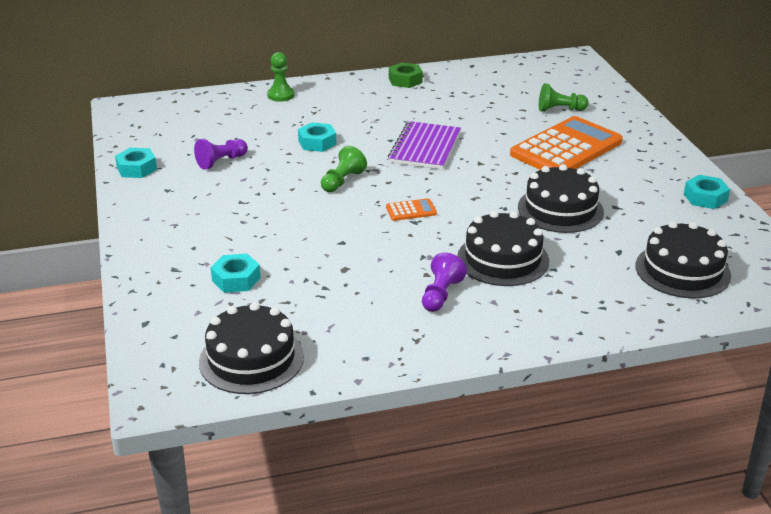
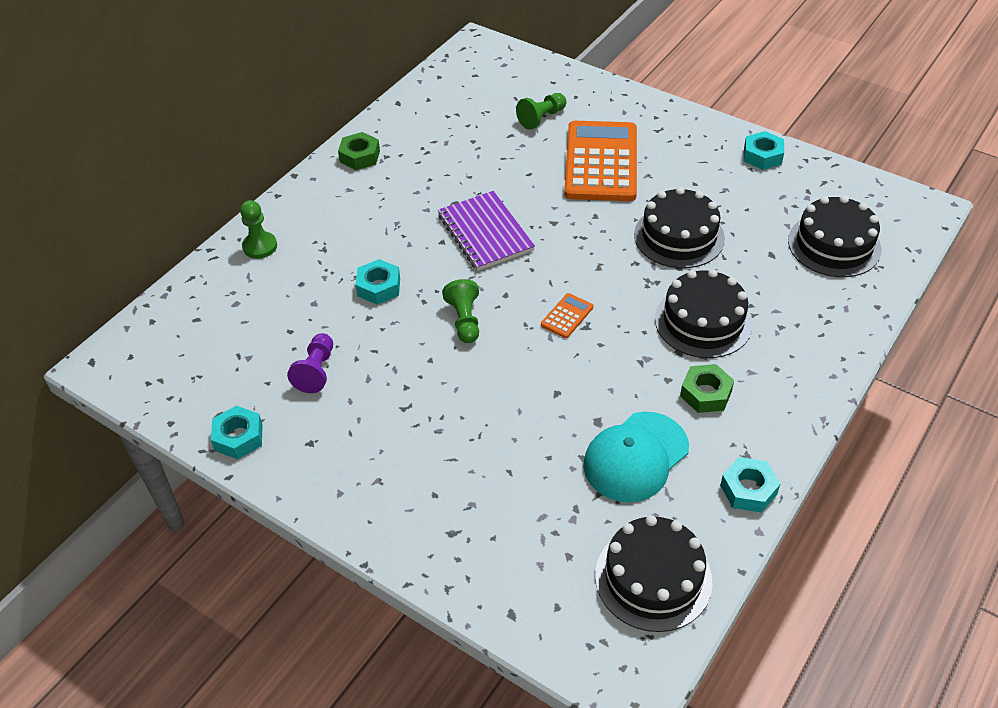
camera: 40 degrees left, 15 degrees up
turquoise nut [211,254,261,293] -> turquoise nut moved to [720,457,781,513]
purple pawn [422,252,467,312] -> green nut [680,364,734,413]
none -> turquoise cap [583,412,689,502]

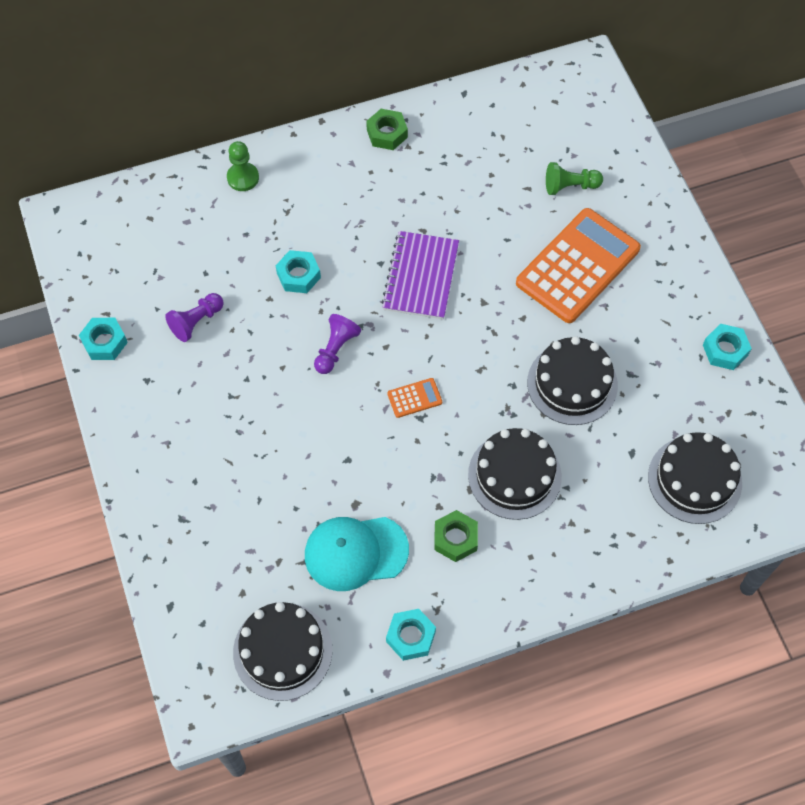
camera: 35 degrees right, 15 degrees up
green pawn [442,279,479,343] -> purple pawn [314,314,361,374]

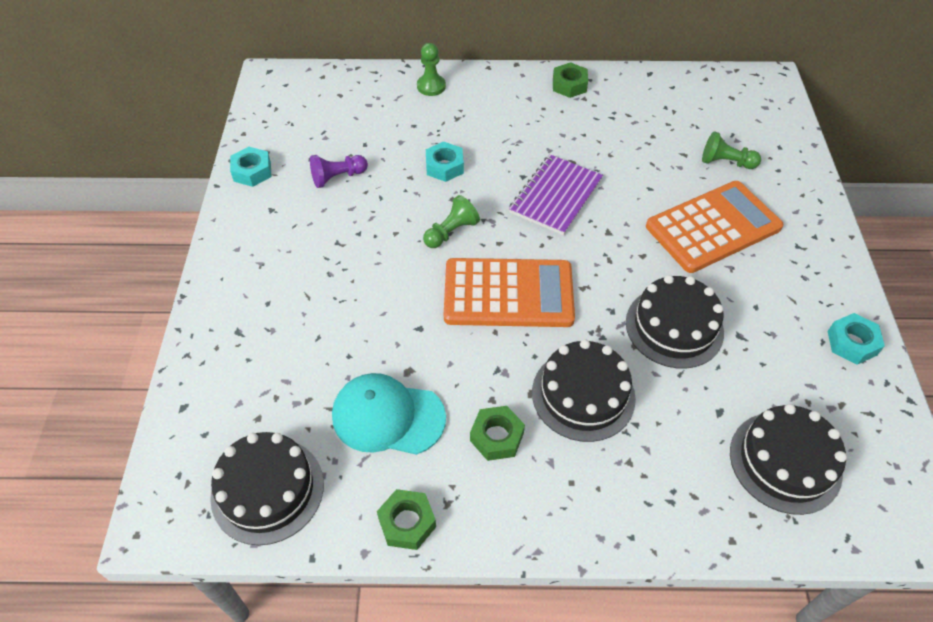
camera: 20 degrees right, 10 degrees down
purple pawn [314,314,361,374] -> green pawn [423,195,480,248]
turquoise nut [386,609,436,661] -> green nut [377,489,436,550]
orange calculator [387,378,442,418] -> orange calculator [444,258,575,327], size x2.50

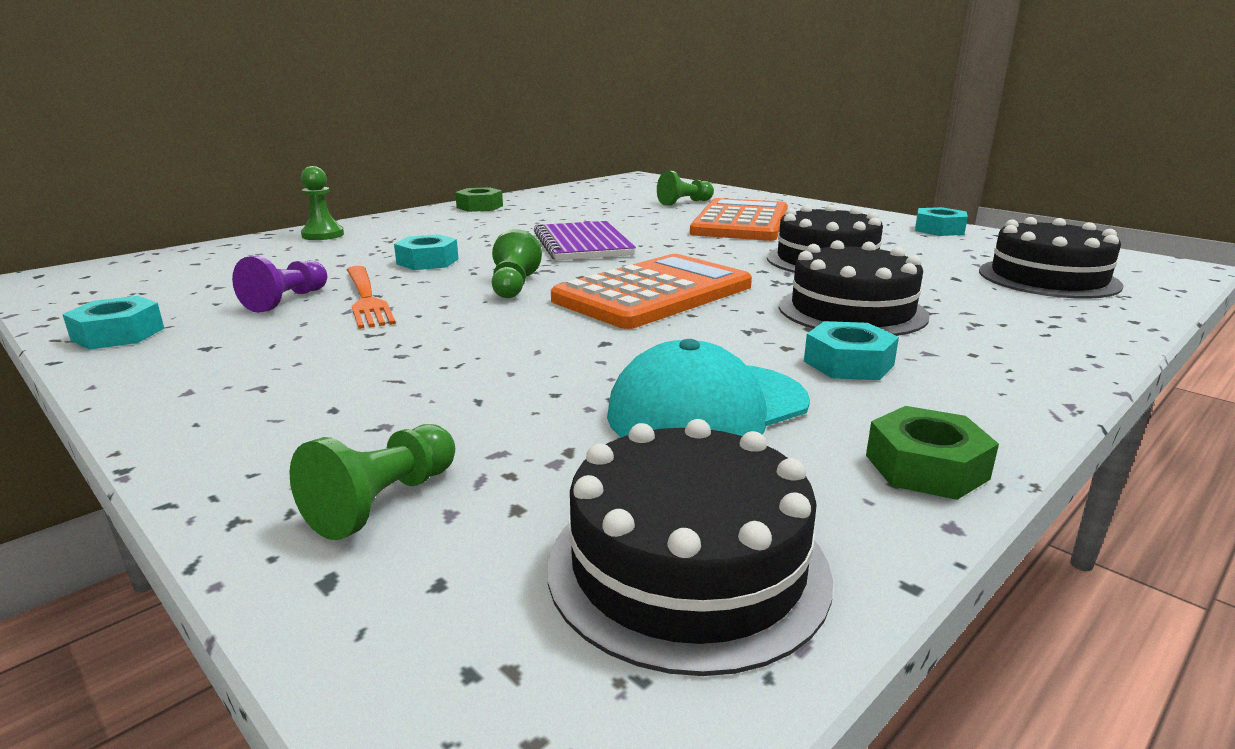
camera: 45 degrees left, 30 degrees down
green nut [470,406,525,461] -> turquoise nut [804,321,899,380]
none -> green pawn [289,424,455,540]
none -> orange fork [347,266,396,329]

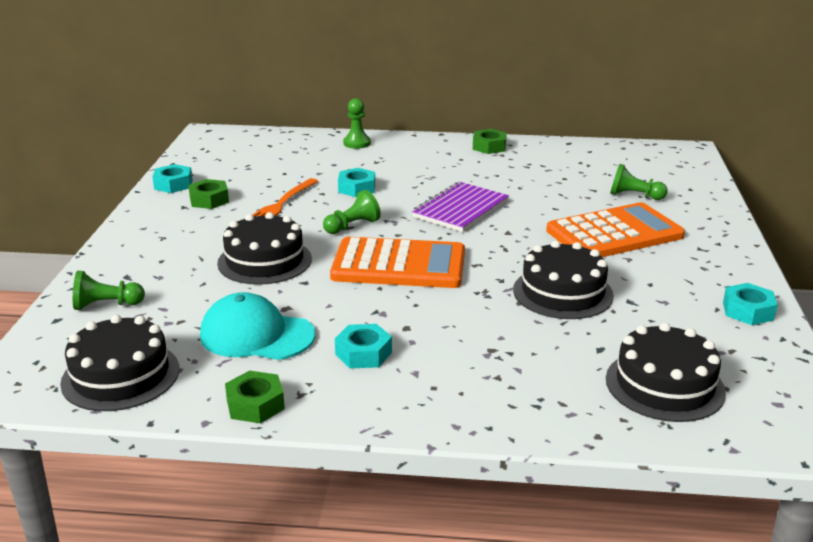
camera: 50 degrees right, 5 degrees up
purple pawn [232,256,327,313] -> none
black cake [779,240,930,336] -> black cake moved to [217,212,312,285]
none -> green nut [188,179,229,209]

